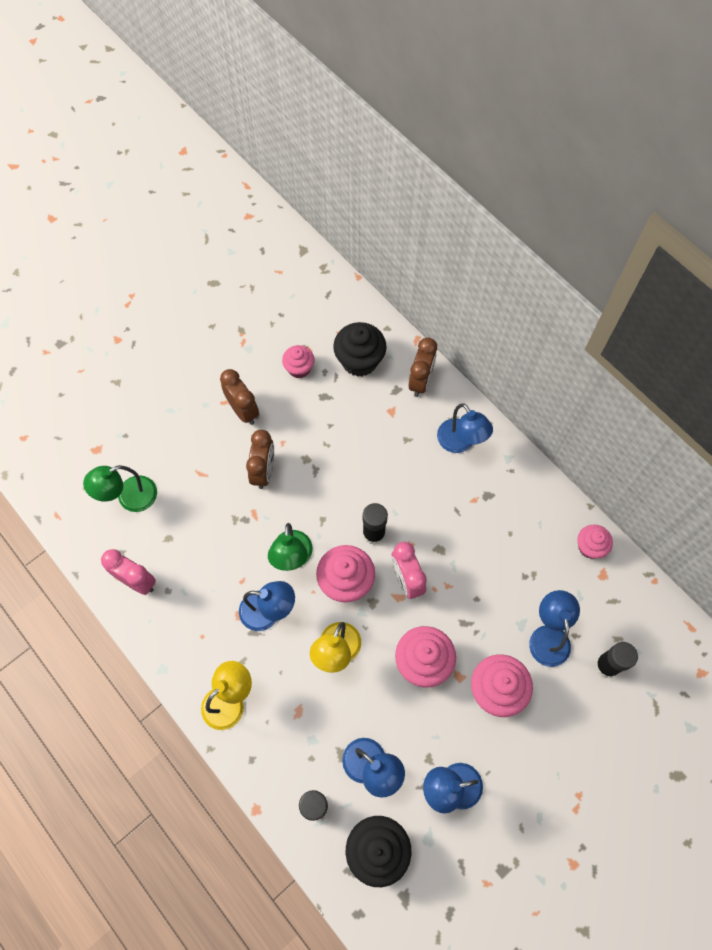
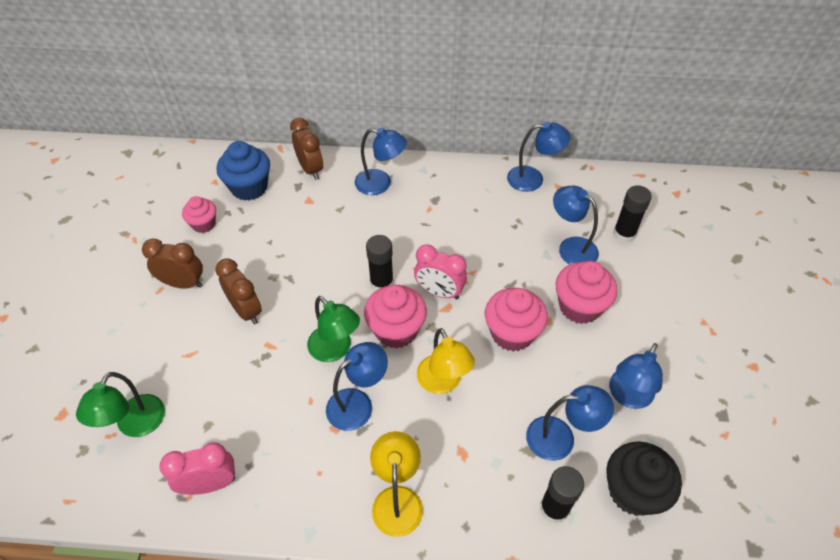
camera: 45 degrees left, 15 degrees down
black cupcake [333,322,387,377] -> blue cupcake [217,141,270,201]
pink cupcake [577,525,613,559] -> blue lamp [507,122,571,192]

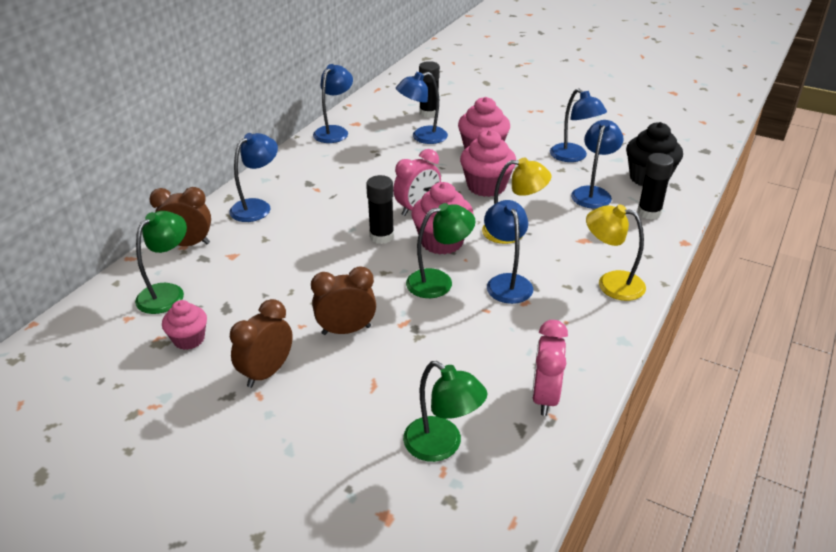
camera: 65 degrees left, 15 degrees down
blue cupcake [217,141,270,201] -> green lamp [135,211,187,314]

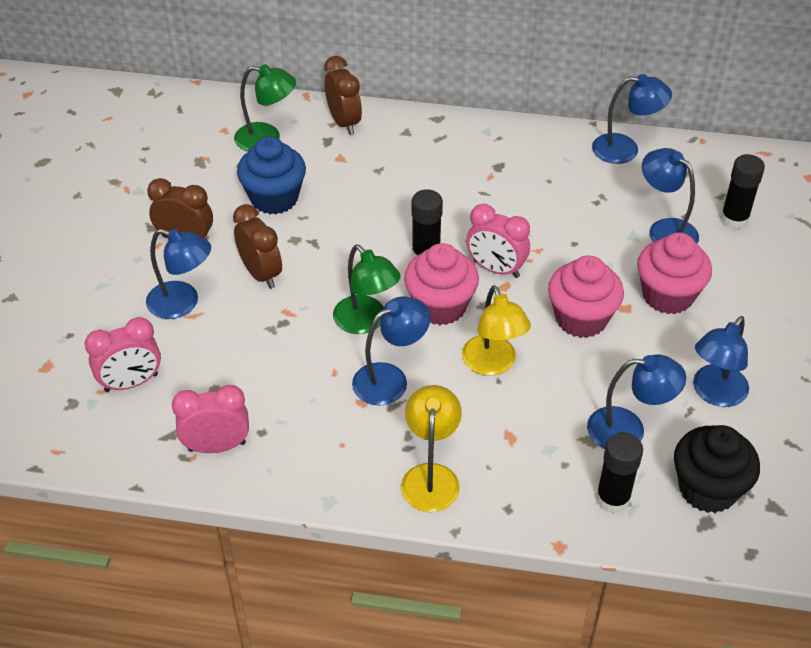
camera: 70 degrees right, 10 degrees up
pink cupcake [162,300,207,350] -> none
blue lamp [229,133,278,222] -> blue lamp moved to [146,228,211,319]
green lamp [403,361,487,462] -> pink clock [85,317,161,392]
none -> blue cupcake [237,136,306,214]

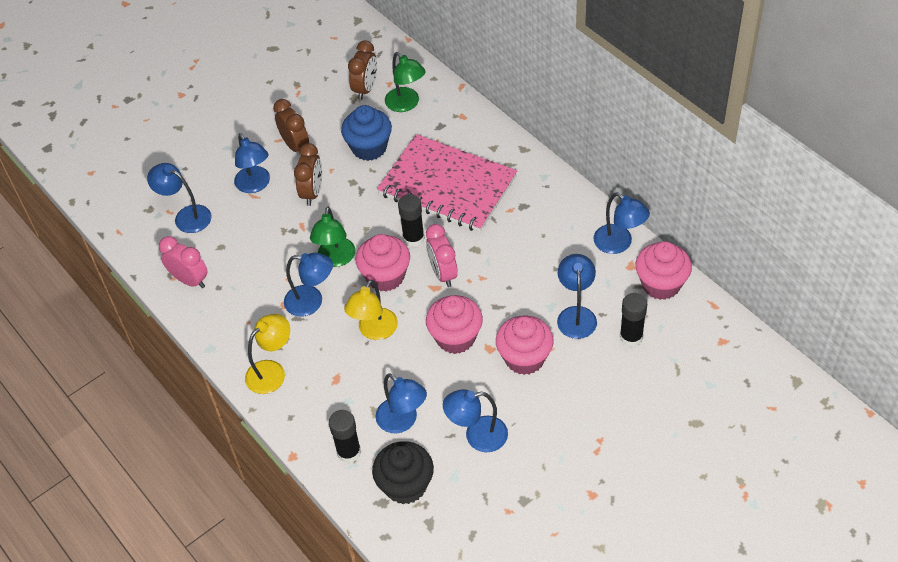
camera: 45 degrees right, 5 degrees up
pink clock [85,317,161,392] -> blue lamp [147,163,212,233]
brown clock [324,56,362,135] -> brown clock moved to [348,40,377,100]
none -> pink notebook [377,134,517,232]
none -> pink cupcake [635,241,692,300]

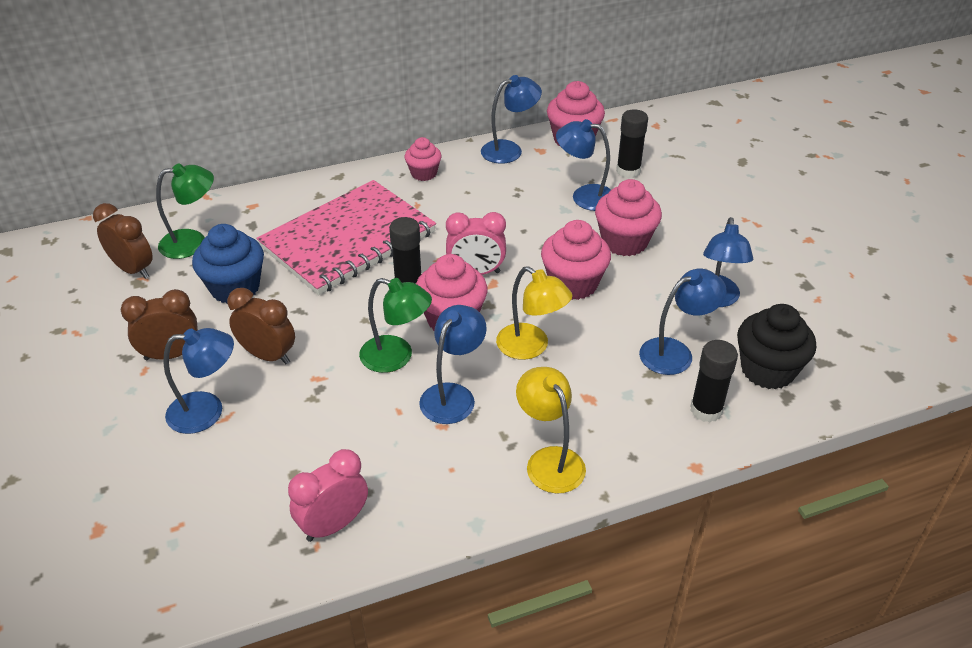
camera: 75 degrees left, 10 degrees down
blue lamp [147,163,212,233] -> none
none -> pink cupcake [405,137,442,181]

